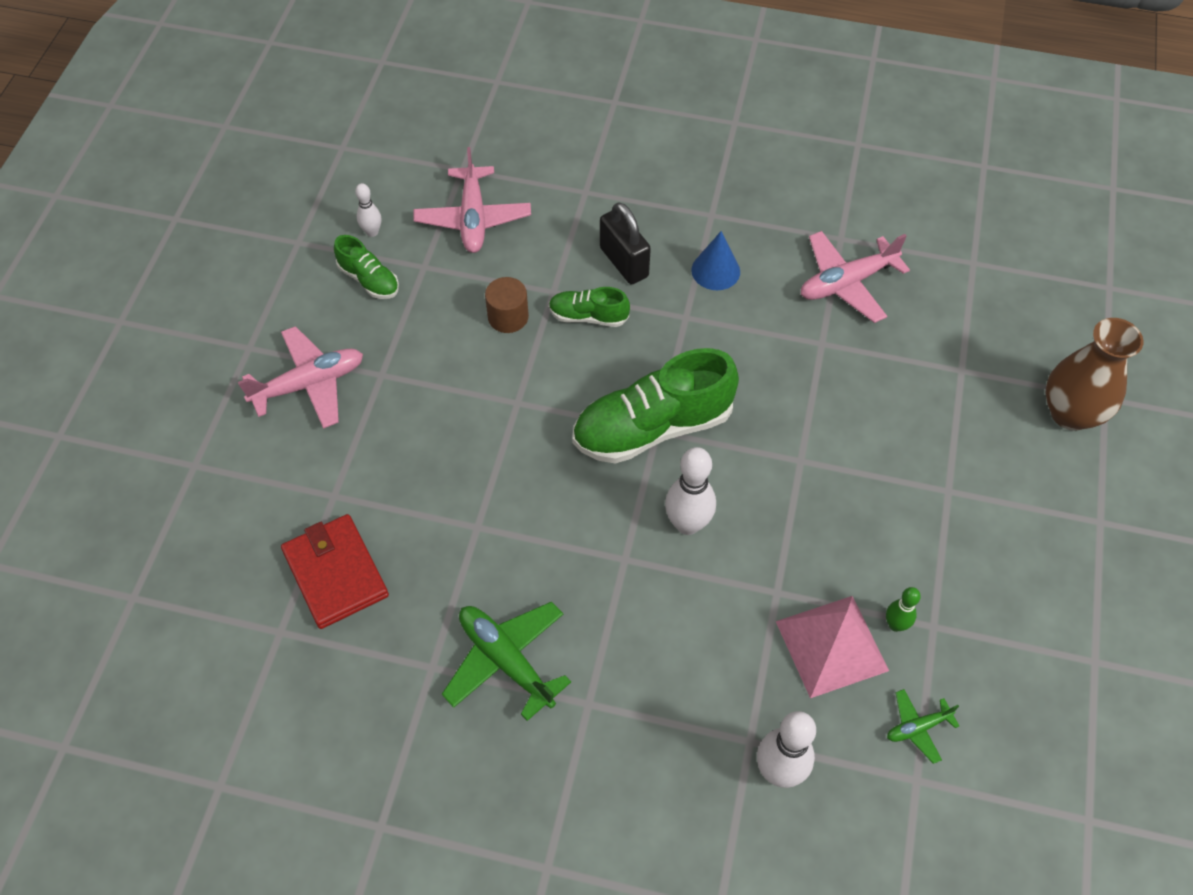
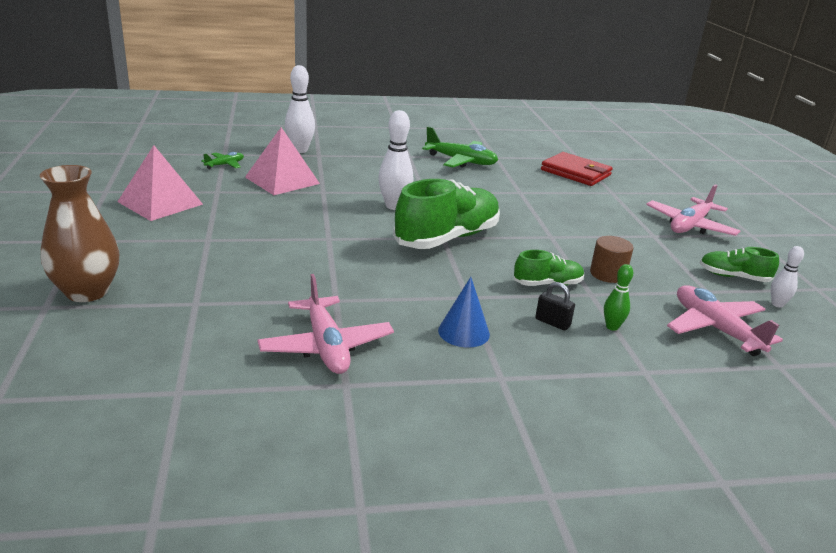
camera: 155 degrees right, 30 degrees down
black padlock [600,202,651,285] -> black padlock [535,282,575,331], size x0.56
pink plane [801,231,910,323] -> pink plane turned 120 degrees clockwise [257,274,394,374]
green bowling pin [886,587,921,632] -> green bowling pin moved to [604,264,633,331]
none -> pink pyramid [117,145,203,221]

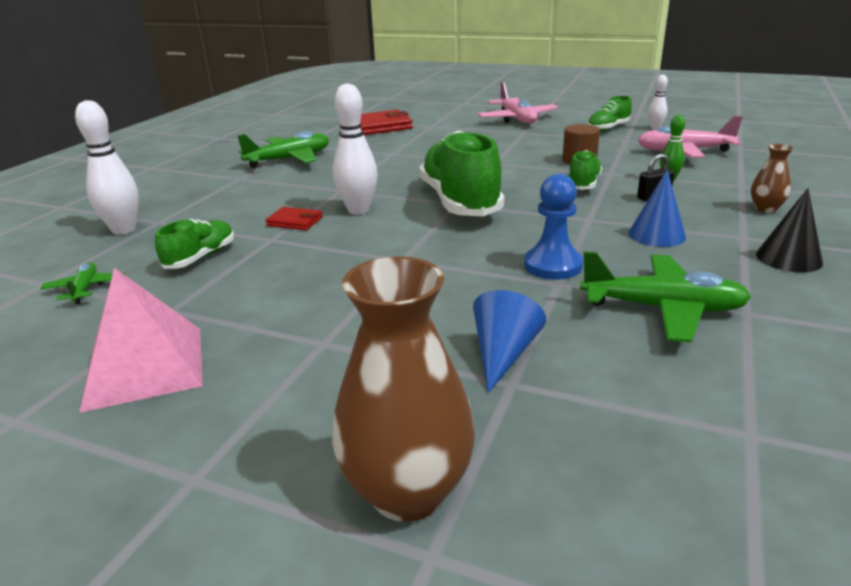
camera: 55 degrees left, 0 degrees up
pink pyramid [245,127,320,195] -> green shoe [155,219,234,269]
pink plane [257,274,394,374] -> green plane [580,251,751,342]
none -> red wallet [265,207,323,230]
none -> blue cone [473,290,546,393]
none -> blue pawn [524,174,583,280]
none -> brown vase [751,144,794,213]
none -> black cone [756,188,823,272]

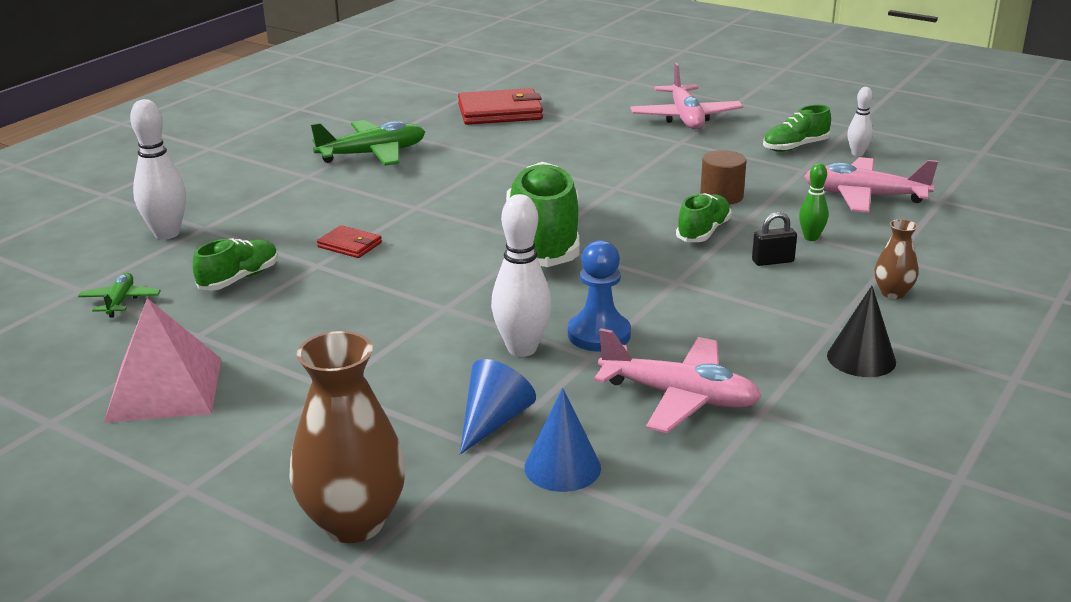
camera: 10 degrees right, 0 degrees up
white bowling pin [333,83,378,214] -> white bowling pin moved to [491,194,552,357]
green plane [580,251,751,342] -> pink plane [594,328,761,433]
blue cone [629,170,686,247] -> blue cone moved to [524,388,601,492]

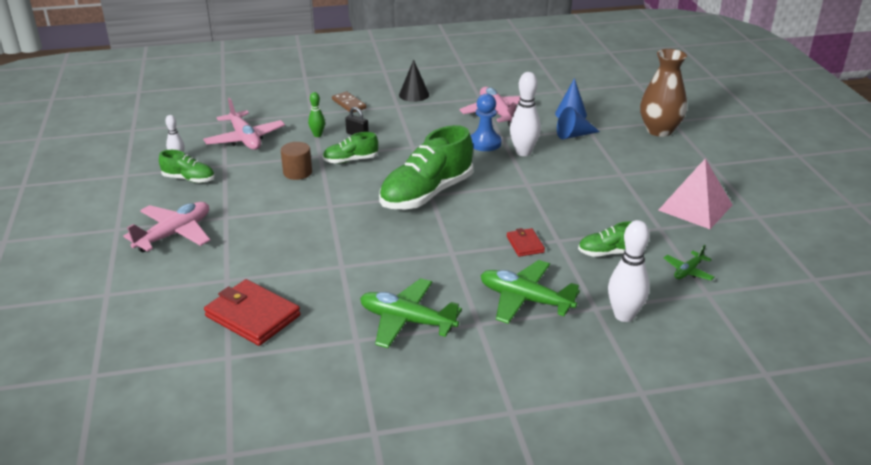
camera: 135 degrees left, 5 degrees up
brown vase [875,219,918,299] -> brown domino [332,92,366,112]
none -> green plane [480,260,580,324]

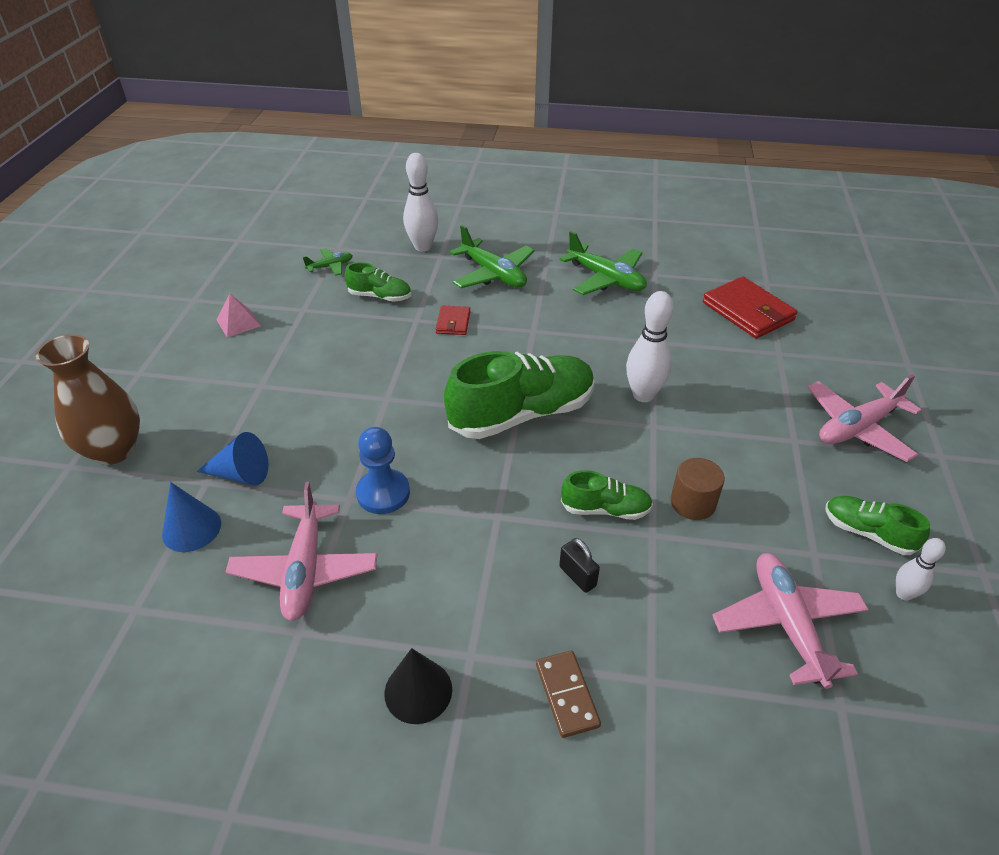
camera: 160 degrees left, 10 degrees up
green bowling pin [308,92,325,137] -> none
white bowling pin [510,72,541,156] -> white bowling pin moved to [626,291,674,402]
pink pyramid [659,158,733,229] -> pink pyramid [216,294,260,338], size x0.54

